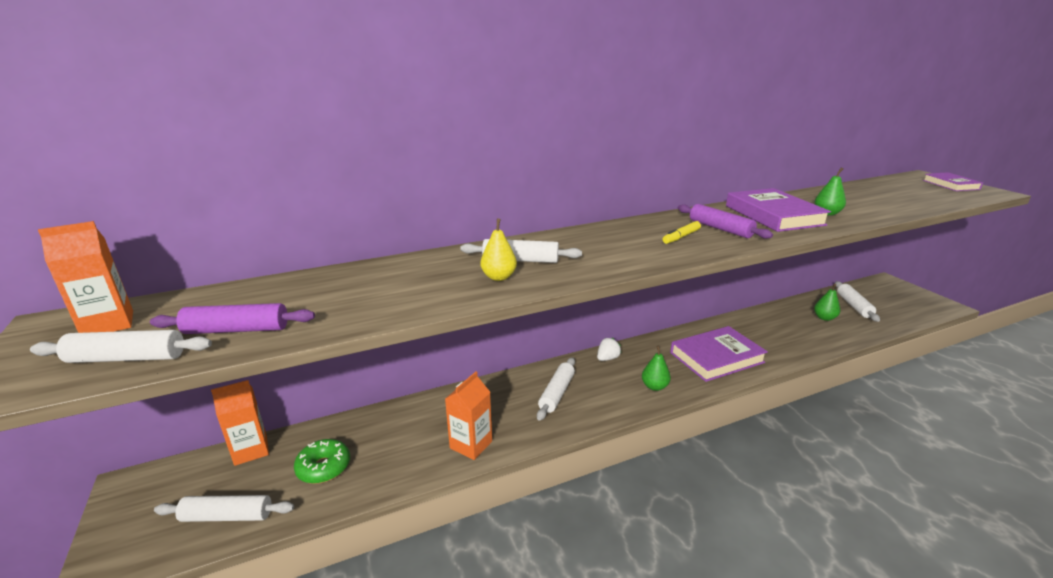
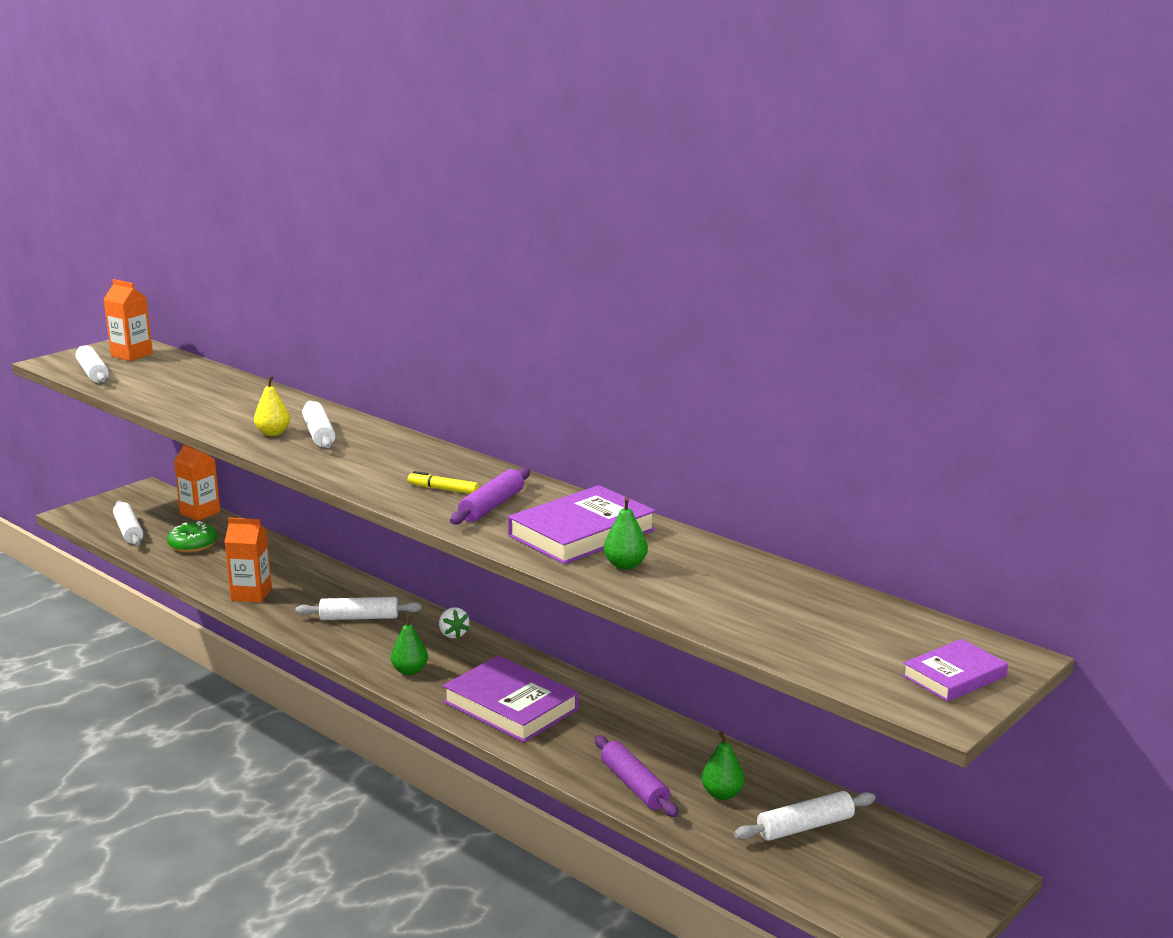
camera: 65 degrees right, 5 degrees down
purple rolling pin [150,303,315,334] -> purple rolling pin moved to [594,735,679,817]
white strawberry [597,338,621,361] -> white strawberry turned 45 degrees clockwise [439,607,469,638]

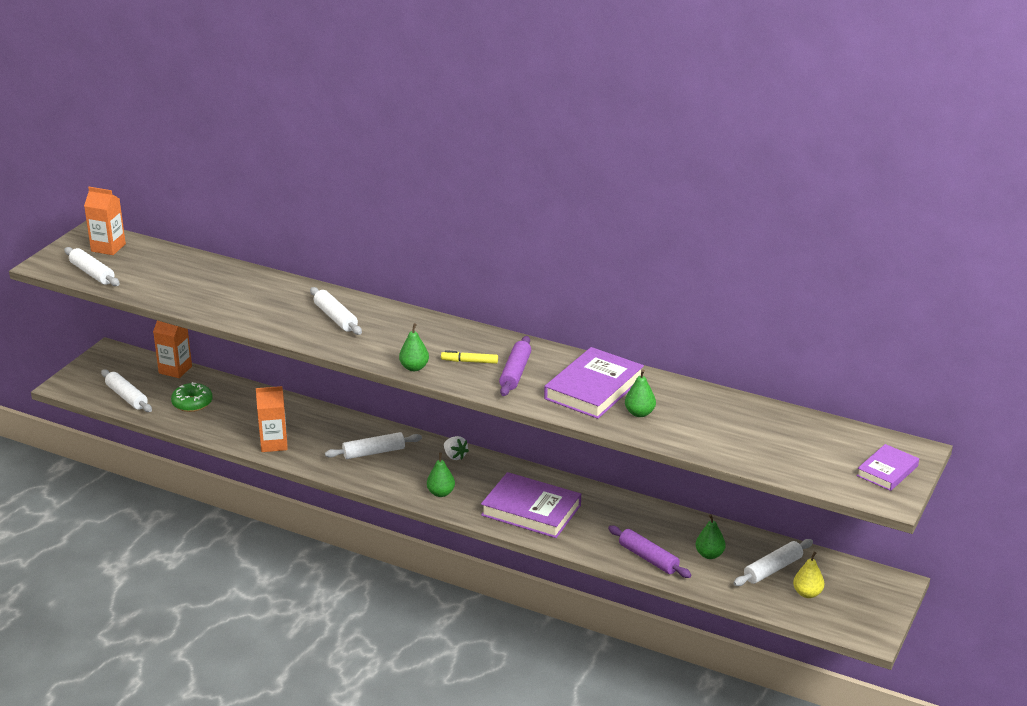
camera: 15 degrees left, 10 degrees up
yellow pear [254,376,290,436] -> yellow pear moved to [793,551,824,598]
none -> green pear [399,323,429,371]

